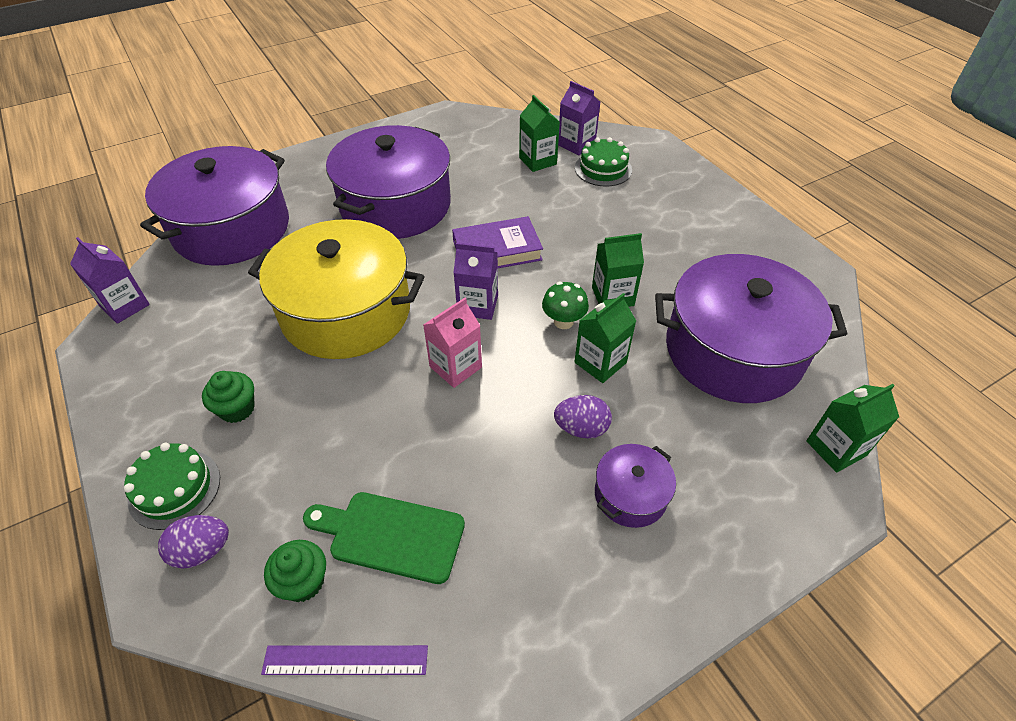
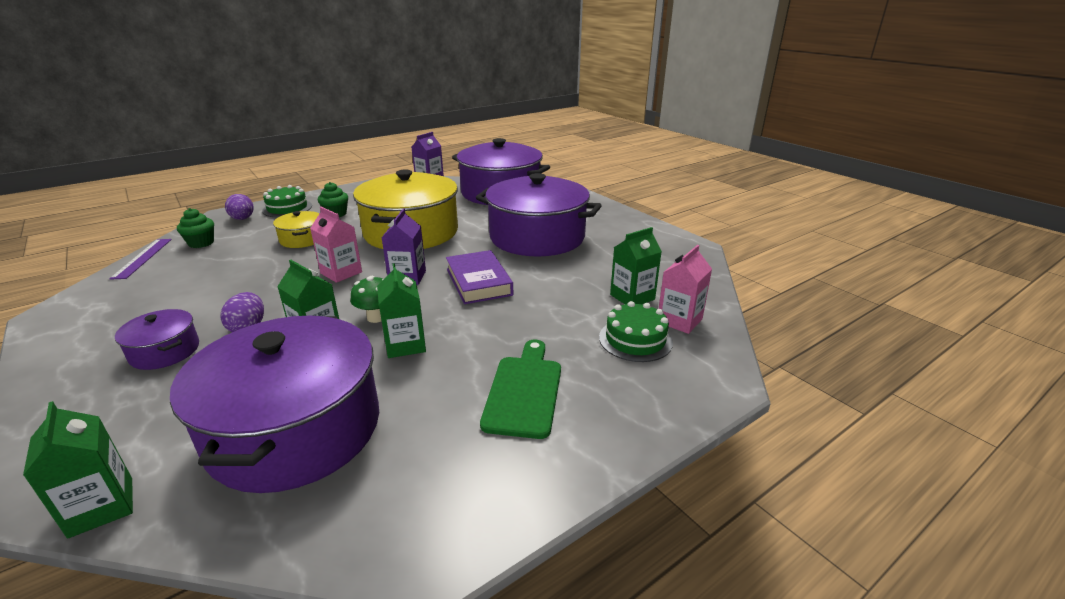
camera: 85 degrees right, 20 degrees down
green cutting board [303,492,465,584] -> green cutting board moved to [480,340,561,439]
purple carton [558,81,600,155] -> pink carton [659,245,712,334]
none -> yellow pot [273,211,320,248]

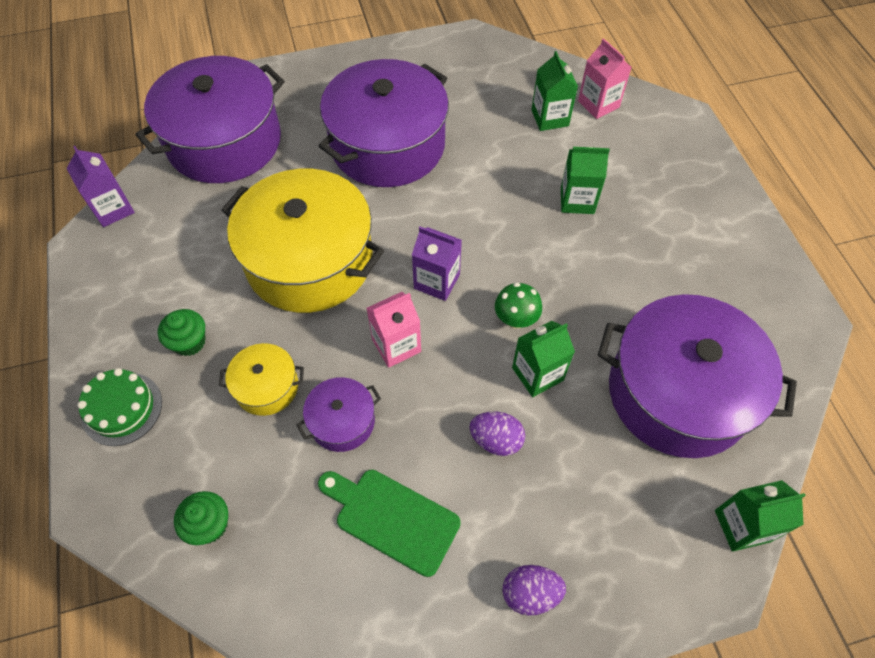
camera: 70 degrees left, 30 degrees up
purple ruler [109,239,172,280] -> none
purple pot [115,309,199,370] -> purple pot moved to [297,377,381,452]
purple egg [225,194,254,220] -> purple egg moved to [502,565,566,616]
green carton [377,263,426,358] -> green carton moved to [561,147,610,214]
purple book [446,250,513,304] -> none
green cutting board [480,340,561,439] -> green cutting board moved to [318,470,461,577]
green cake [599,301,673,362] -> none

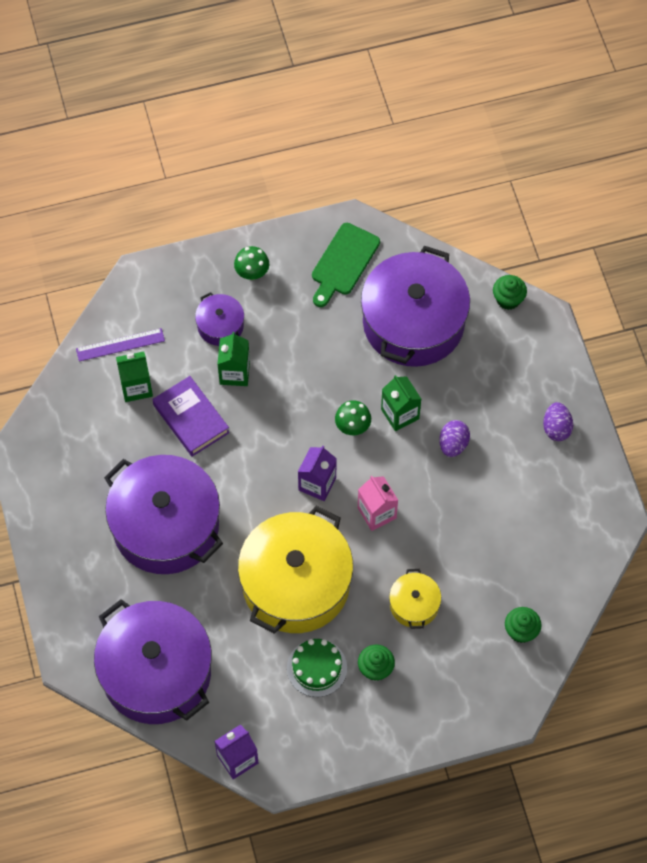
camera: 90 degrees left, 5 degrees up
green cake [77,368,162,446] -> green cake moved to [287,639,347,697]
purple pot [297,377,381,452] -> purple pot moved to [195,292,244,346]
green cutting board [318,470,461,577] -> green cutting board moved to [312,223,380,307]
pink carton [578,38,632,119] -> purple ruler [76,328,165,362]
green carton [715,480,806,552] -> green cupcake [493,275,527,310]
none -> purple book [153,376,229,457]
none -> green mushroom [234,246,269,280]

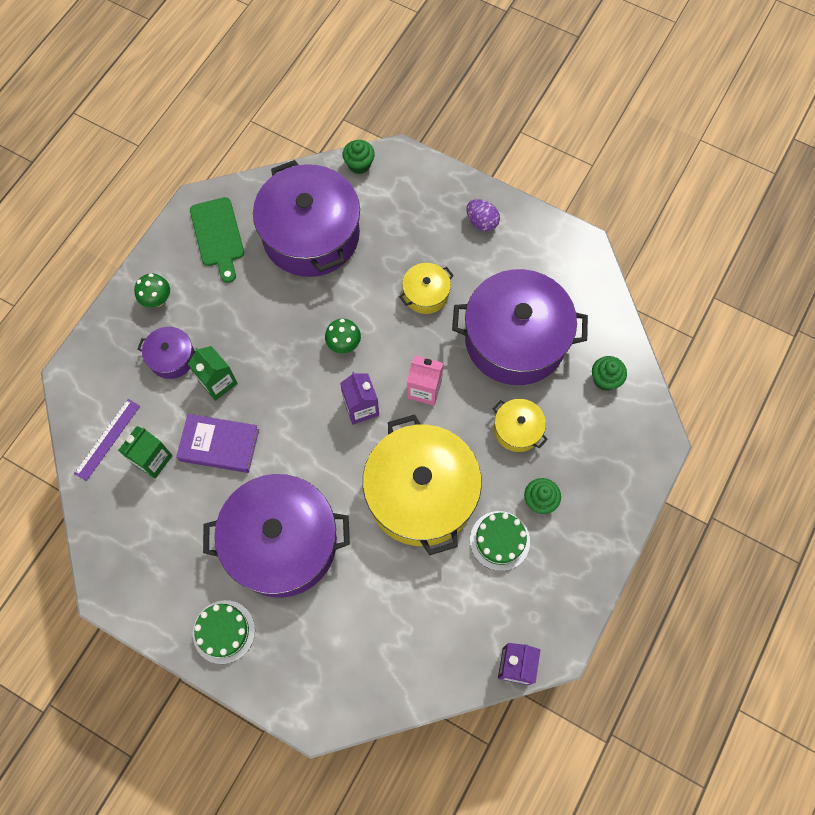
camera: 45 degrees left, 5 degrees up
purple pot [94,599,212,724] -> purple pot moved to [452,269,588,385]
green carton [381,375,421,431] -> none
purple egg [439,420,470,457] -> yellow pot [399,263,454,314]
none -> green cake [193,600,255,664]

